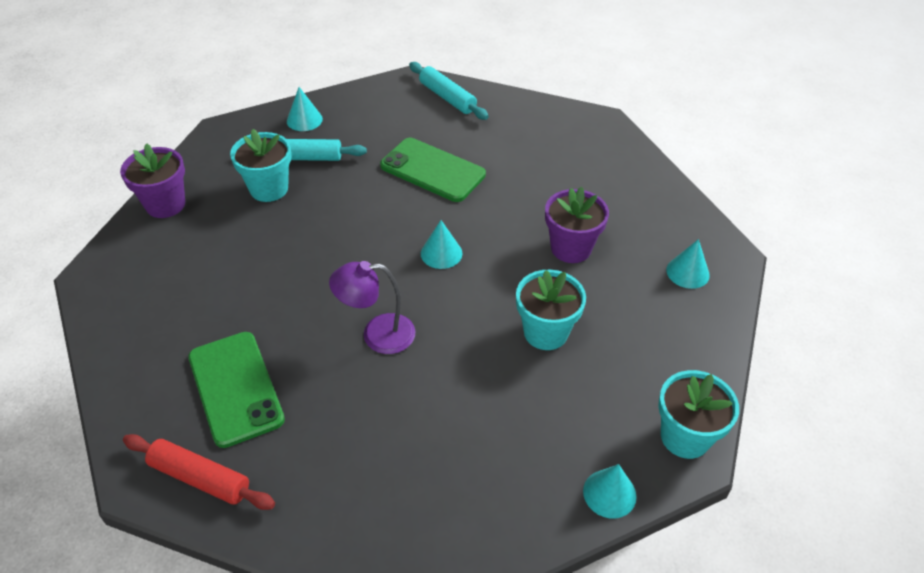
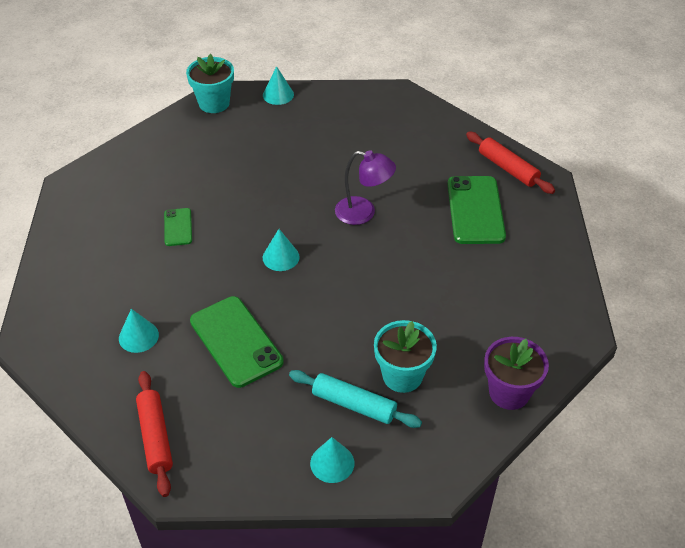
camera: 155 degrees left, 0 degrees up
turquoise rolling pin [409,62,489,120] -> red rolling pin [136,371,173,497]
turquoise flower pot [516,270,586,350] -> none
purple flower pot [545,187,609,263] -> green phone [164,208,192,246]
turquoise cone [666,239,710,289] -> turquoise cone moved to [119,309,159,353]

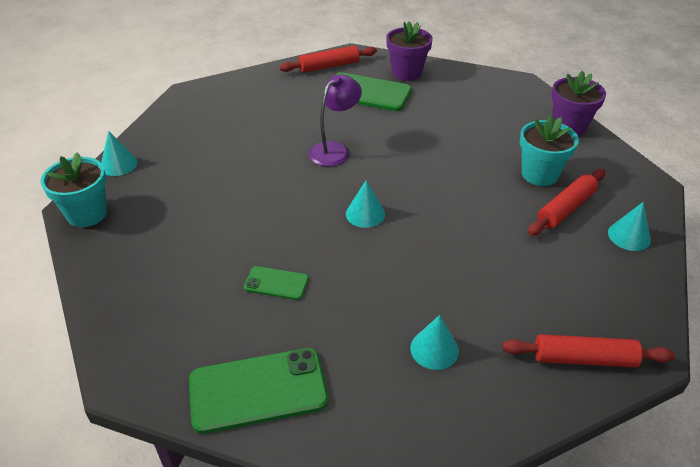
camera: 70 degrees left, 5 degrees down
green phone [190,296,284,388] -> green phone moved to [189,348,328,434]
turquoise rolling pin [289,370,422,428] -> red rolling pin [528,169,605,236]
none -> purple flower pot [386,21,433,81]

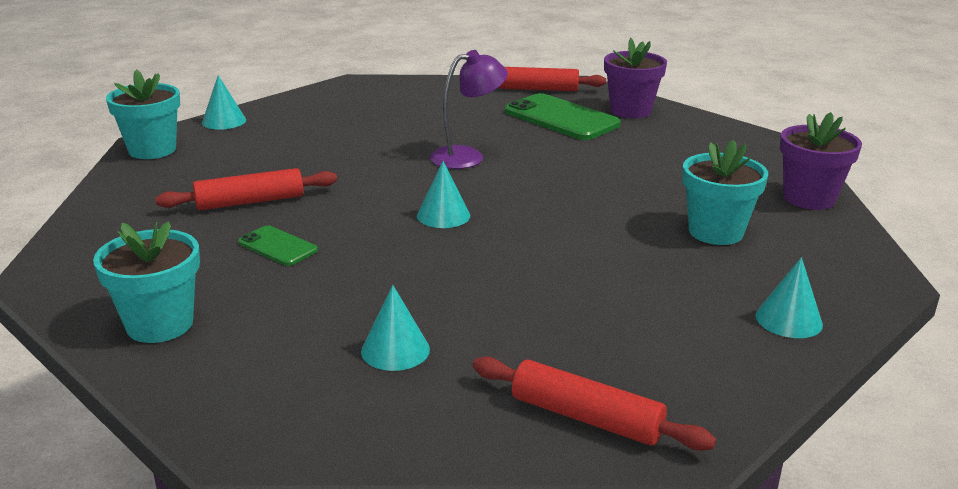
camera: 25 degrees right, 15 degrees down
green phone [189,348,328,434] -> turquoise flower pot [93,221,200,343]
red rolling pin [528,169,605,236] -> red rolling pin moved to [155,168,337,210]

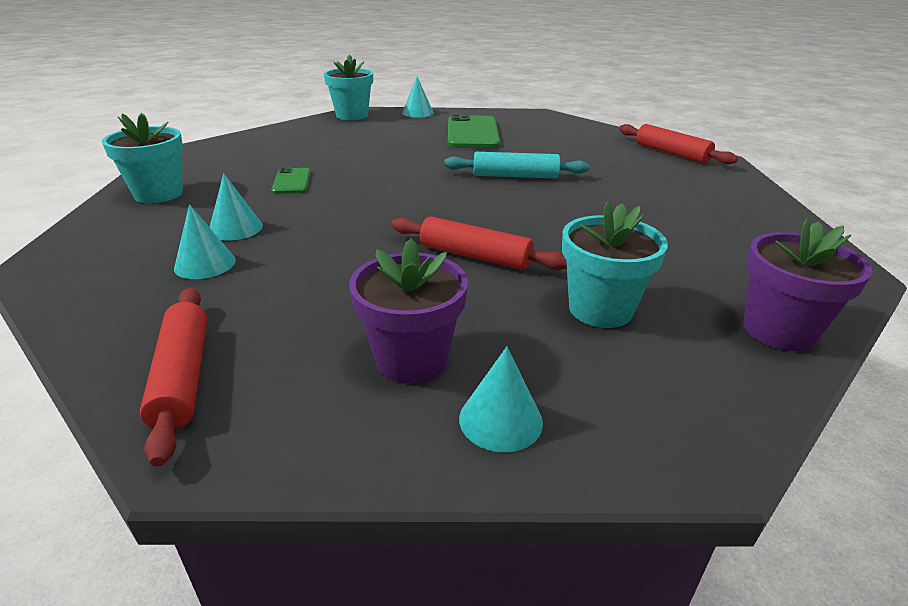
camera: 45 degrees right, 5 degrees up
red rolling pin [155,168,337,210] -> red rolling pin moved to [391,216,567,270]
turquoise cone [417,161,470,228] -> turquoise cone moved to [210,173,263,241]
purple lamp [430,50,508,169] -> turquoise rolling pin [444,152,589,178]
green phone [504,93,621,140] -> green phone moved to [448,114,500,148]
purple flower pot [604,38,667,118] -> purple flower pot moved to [349,238,468,383]

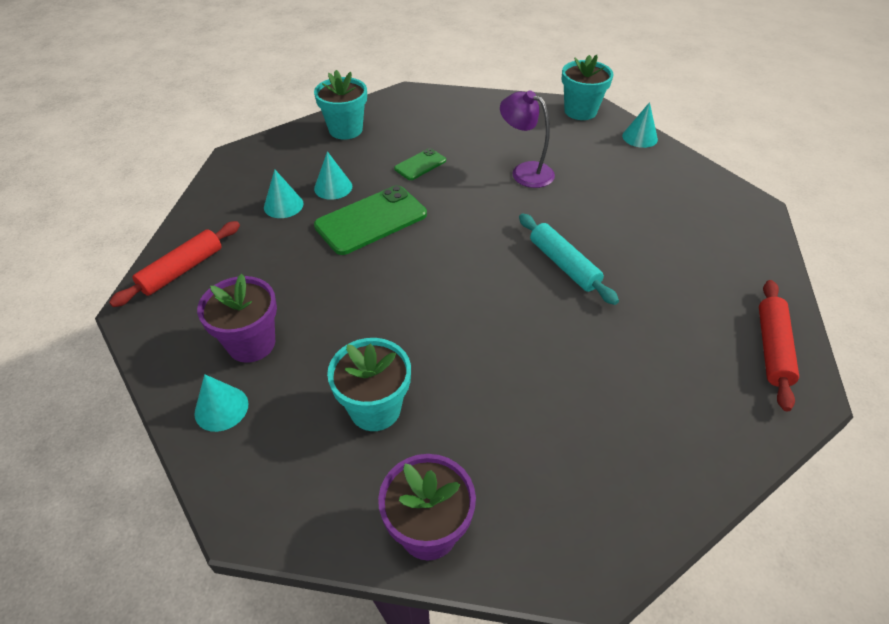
camera: 55 degrees right, 15 degrees up
red rolling pin [391,216,567,270] -> none
green phone [448,114,500,148] -> green phone moved to [314,185,427,255]
none -> purple lamp [500,90,555,188]

